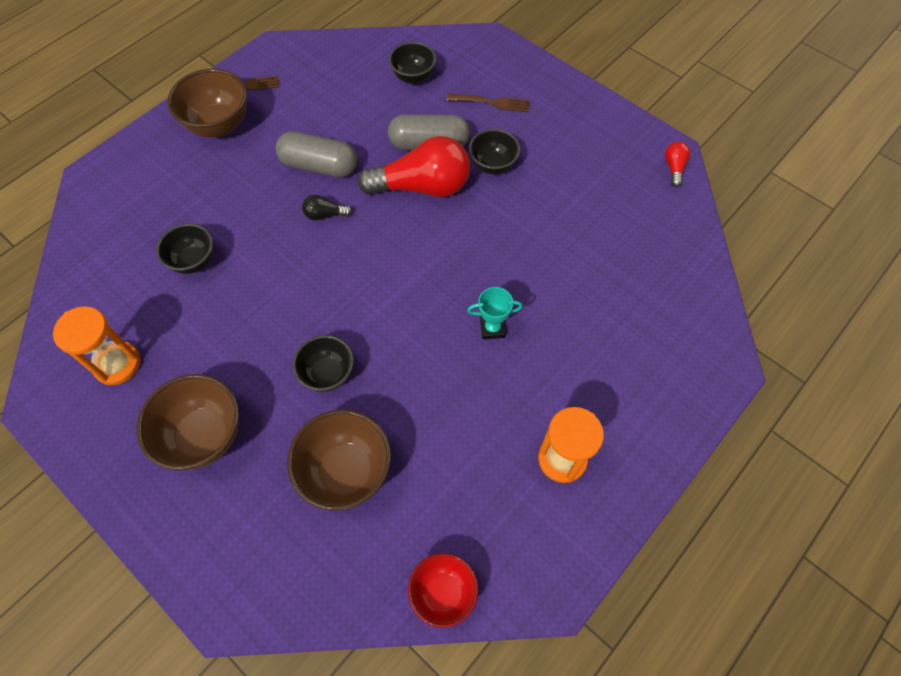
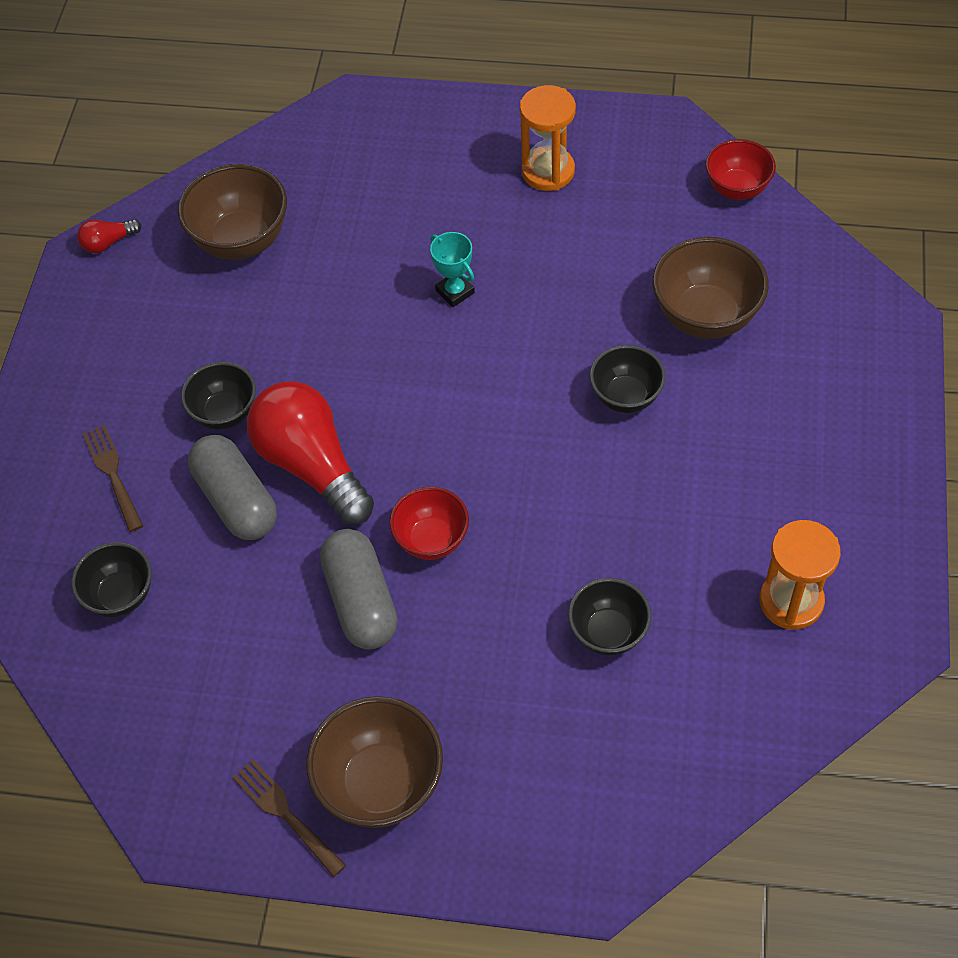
camera: 120 degrees left, 5 degrees down
brown bowl [136,374,239,470] -> brown bowl moved to [178,164,287,260]
black light bulb [302,195,353,221] -> red bowl [389,487,469,560]

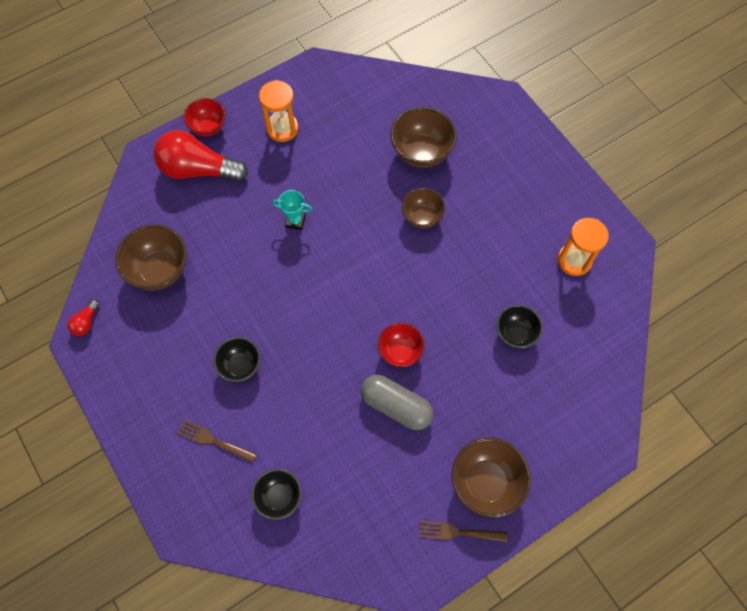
camera: 45 degrees left, 10 degrees up
grey capsule [188,435,277,540] -> none
red light bulb [247,381,374,524] -> red light bulb moved to [153,130,248,182]
black bowl [590,345,666,413] -> brown bowl [402,188,445,228]
red bowl [706,139,776,200] -> red bowl moved to [184,98,225,137]

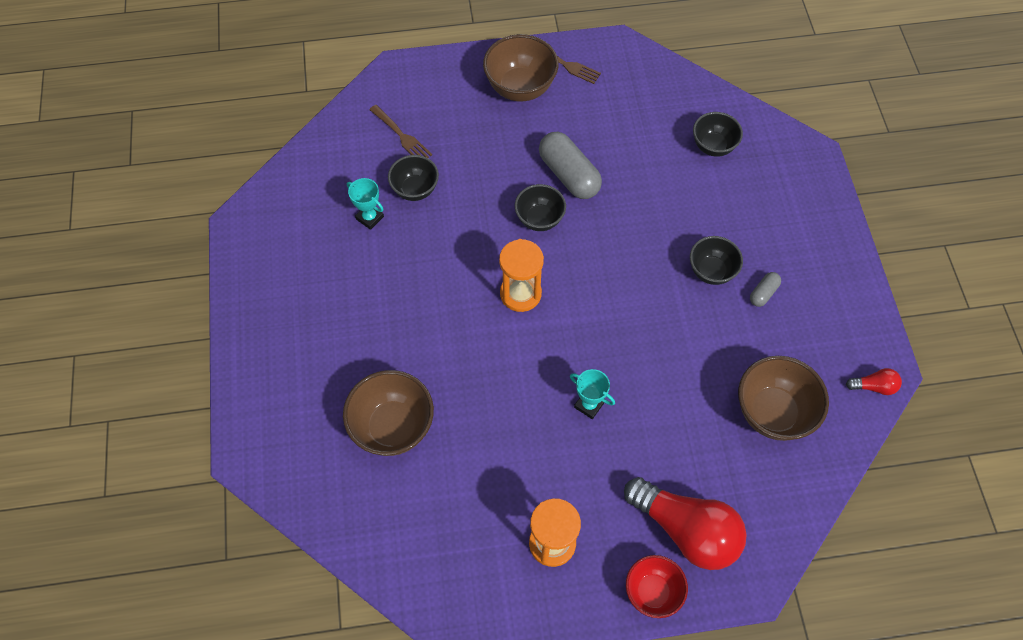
camera: 155 degrees left, 5 degrees down
red light bulb [67,299,99,336] -> red light bulb turned 45 degrees clockwise [846,368,902,395]
brown fork [177,419,256,463] -> brown fork moved to [369,105,432,158]
red bowl [378,323,425,367] -> black bowl [515,184,566,231]
brown bowl [402,188,445,228] -> none
orange hourglass [557,218,609,276] -> orange hourglass moved to [499,239,544,312]
none -> turquoise trophy [347,178,384,230]
none -> grey capsule [750,272,781,307]

